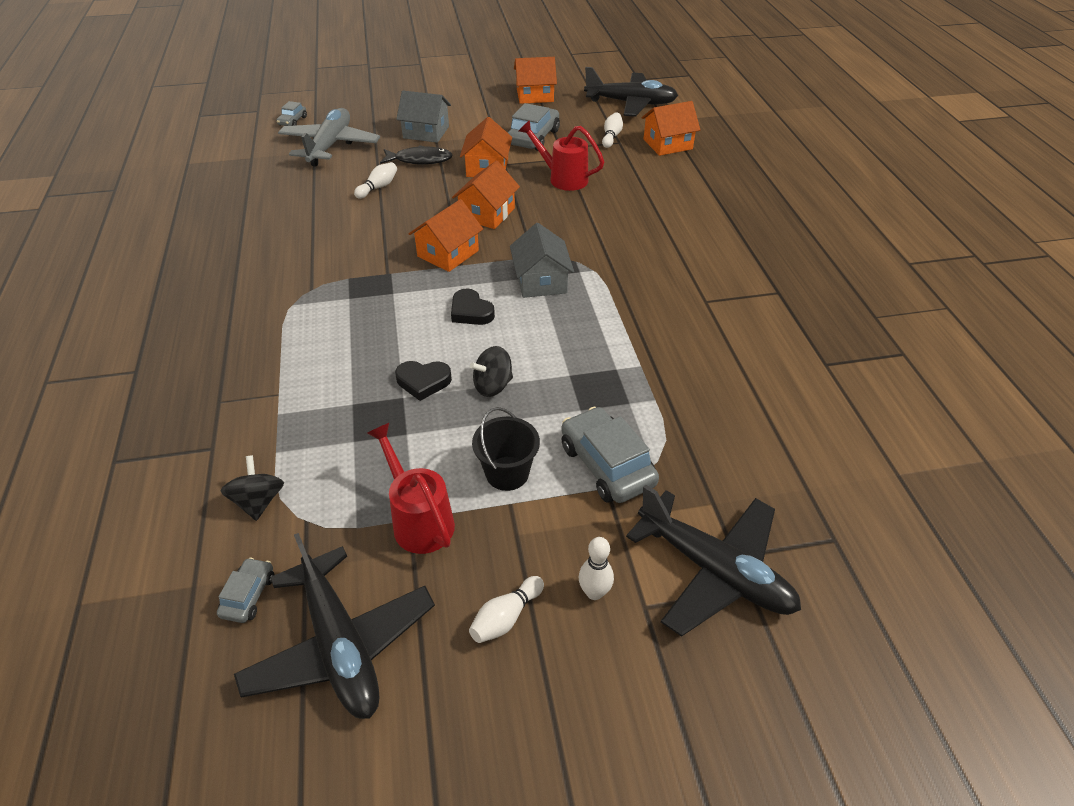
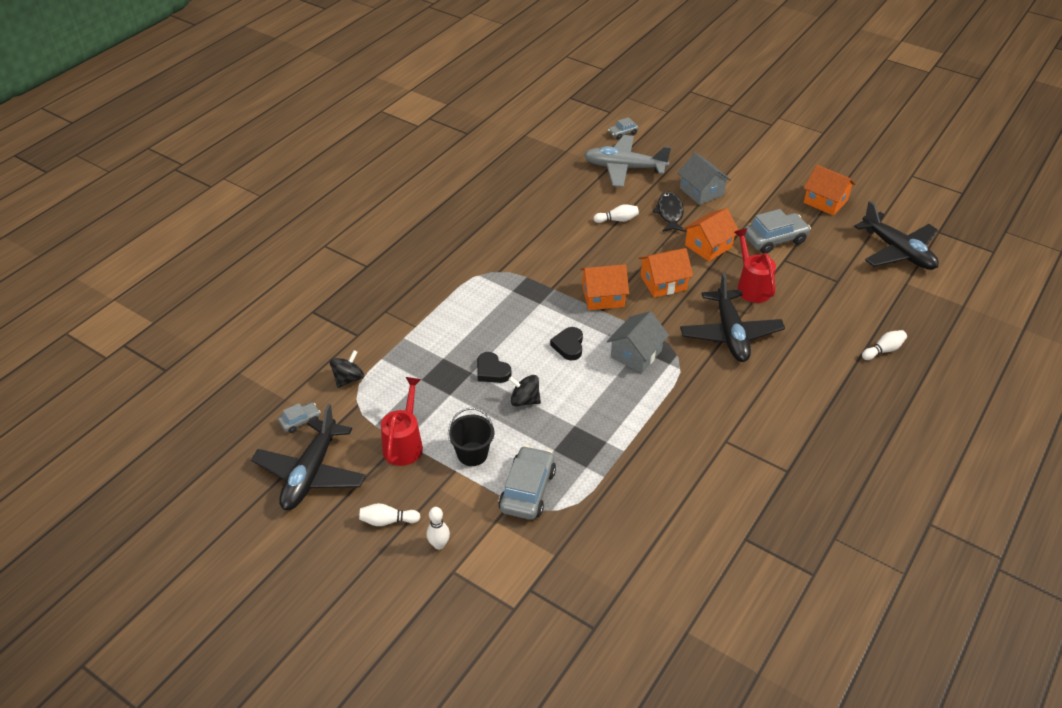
camera: 45 degrees right, 0 degrees up
grey plane [278,108,380,166] -> grey plane turned 135 degrees counterclockwise [584,135,671,187]
black fish [380,145,453,165] -> black fish turned 135 degrees counterclockwise [653,192,686,232]
white bowling pin [602,112,623,148] -> white bowling pin moved to [862,330,907,360]
black plane [626,484,801,637] -> black plane moved to [680,273,785,362]
orange house [642,101,700,156] -> none

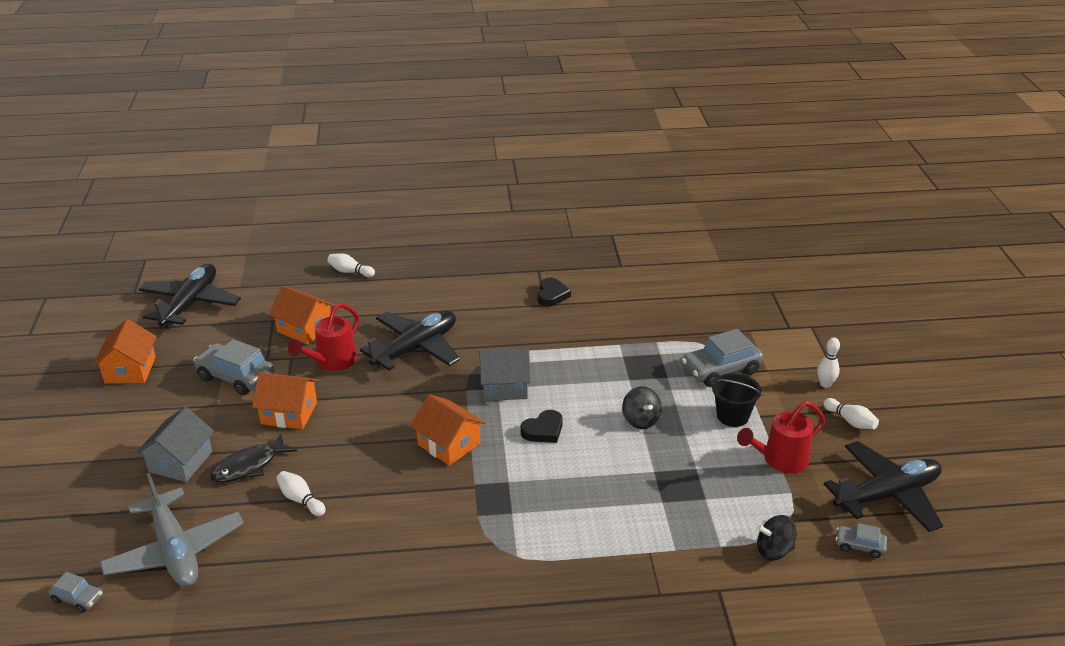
camera: 130 degrees left, 10 degrees down
black heart [477,352,512,383] -> black heart moved to [538,278,571,307]
orange house [638,248,693,297] -> orange house moved to [269,286,335,345]

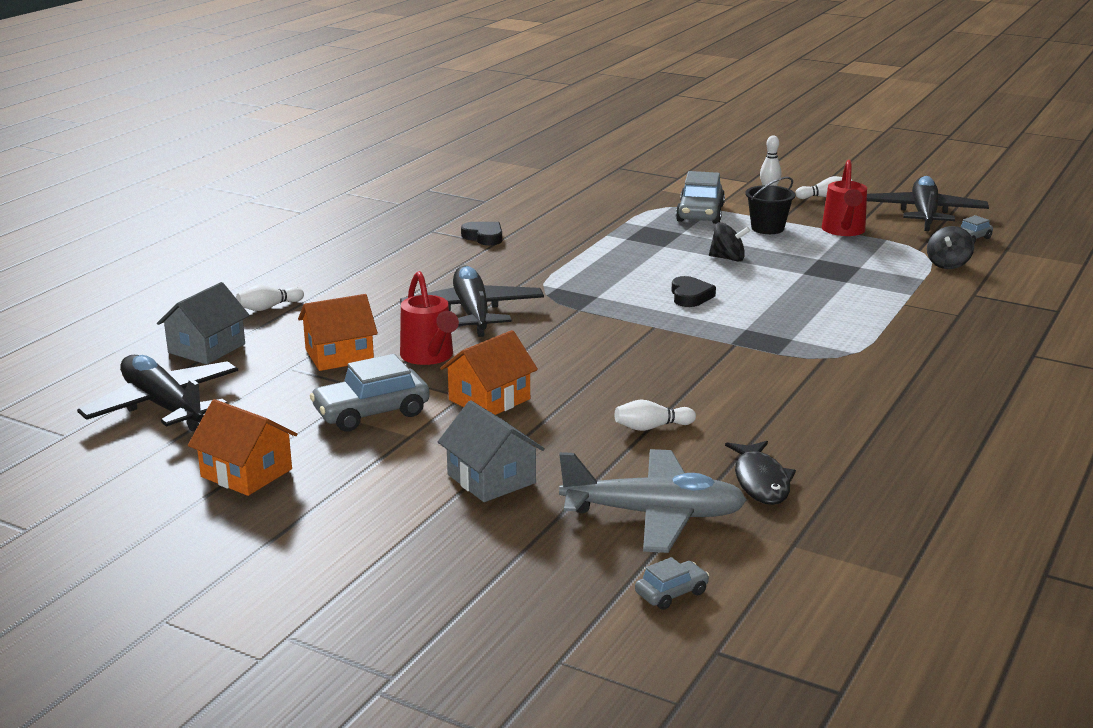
camera: 55 degrees left, 10 degrees down
black fish [210,434,297,483] -> black fish moved to [725,441,796,505]
orange house [410,394,485,466] -> none
grey house [479,348,531,401] -> grey house moved to [157,282,250,365]

